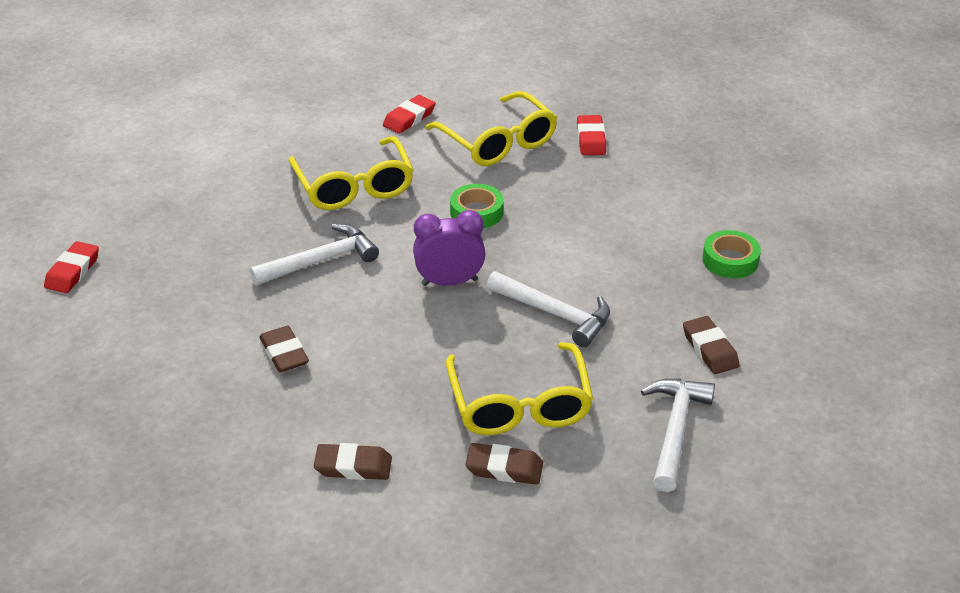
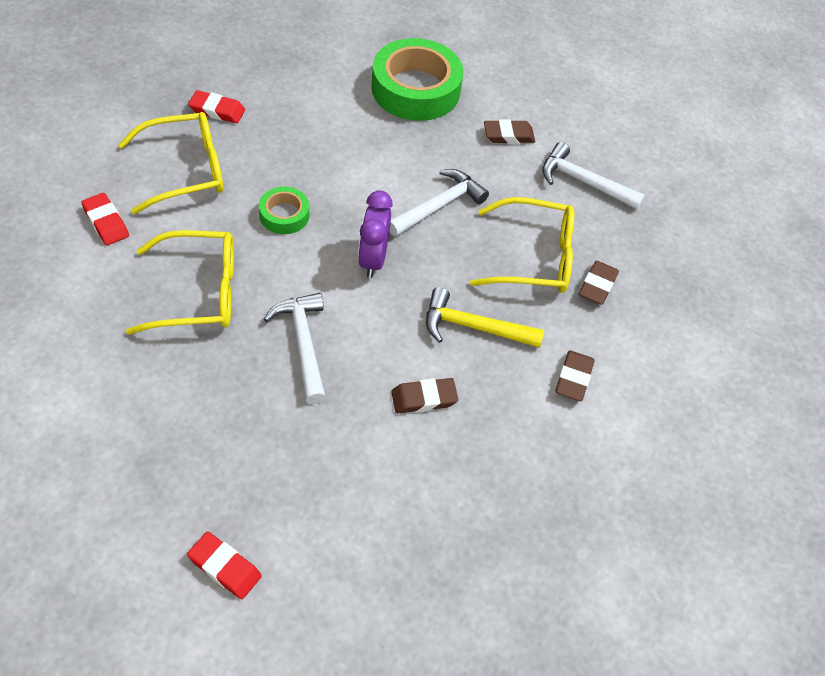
camera: 80 degrees left, 15 degrees up
green tape [702,230,761,278] -> green tape [372,38,463,121], size x2.02
none -> yellow hammer [426,287,544,348]

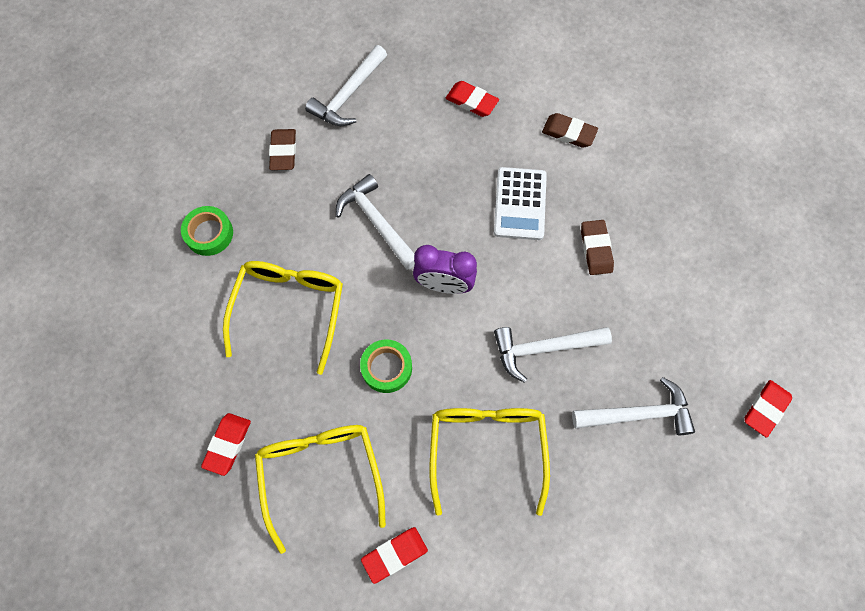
camera: 80 degrees left, 15 degrees up
green tape [372,38,463,121] -> green tape [181,206,233,256], size x0.49
yellow hammer [426,287,544,348] -> white calculator [494,167,547,240]
yellow glasses [470,197,574,293] -> yellow glasses moved to [223,261,343,375]
brown eraser [579,261,619,305] -> red eraser [446,81,499,117]
none -> white hammer [572,377,695,435]

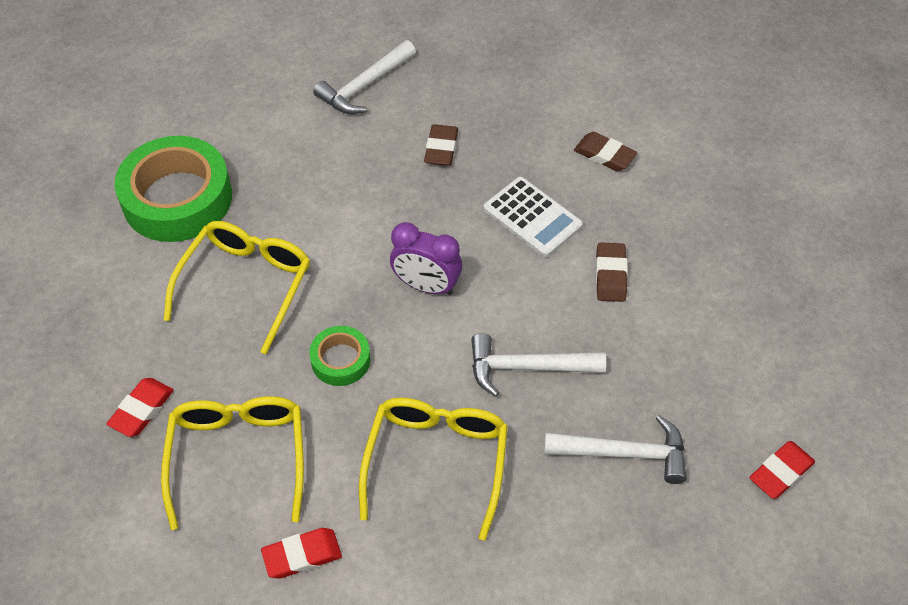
camera: 10 degrees right, 15 degrees down
green tape [181,206,233,256] -> green tape [115,136,232,242], size x2.02
brown eraser [269,129,296,170] -> brown eraser moved to [424,124,458,166]
white hammer [336,174,415,270] -> none
red eraser [446,81,499,117] -> none
white calculator [494,167,547,240] -> white calculator turned 60 degrees counterclockwise [483,177,583,257]

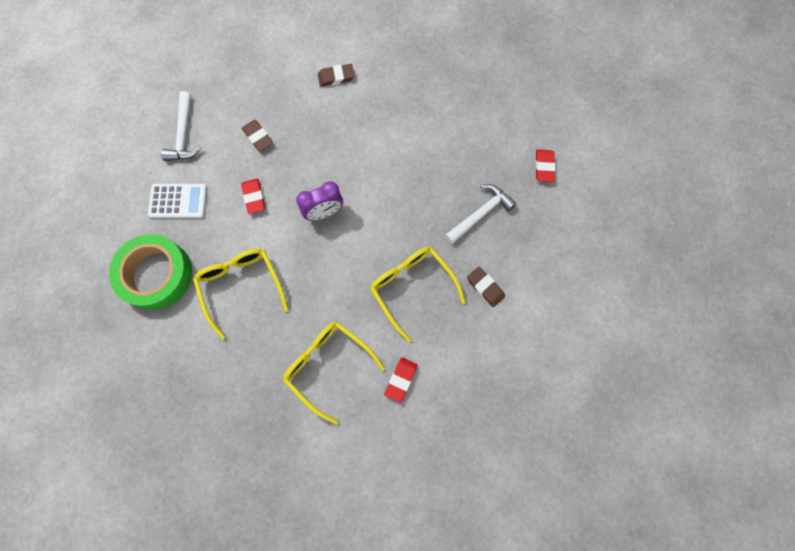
camera: 45 degrees left, 20 degrees up
red eraser [107,378,174,437] -> red eraser moved to [241,178,265,214]
green tape [309,326,370,386] -> none
white hammer [471,333,606,397] -> none
white calculator [483,177,583,257] -> white calculator moved to [148,184,207,218]
brown eraser [596,242,628,302] -> brown eraser moved to [467,267,505,307]

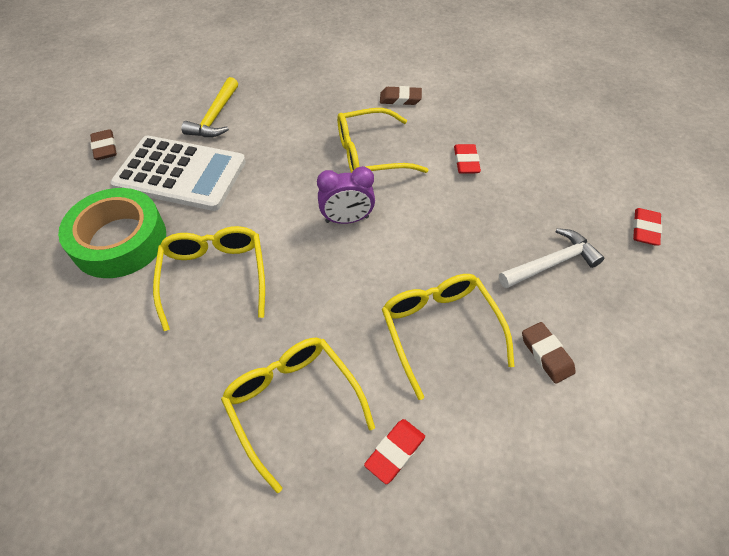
camera: 15 degrees right, 20 degrees down
white calculator [148,184,207,218] -> white calculator [110,136,246,211], size x1.71
white hammer [161,91,202,161] -> yellow hammer [181,77,238,137]
red eraser [241,178,265,214] -> red eraser moved to [454,144,481,174]
brown eraser [242,120,273,151] -> brown eraser moved to [90,129,117,160]
none -> yellow glasses [337,108,429,173]

